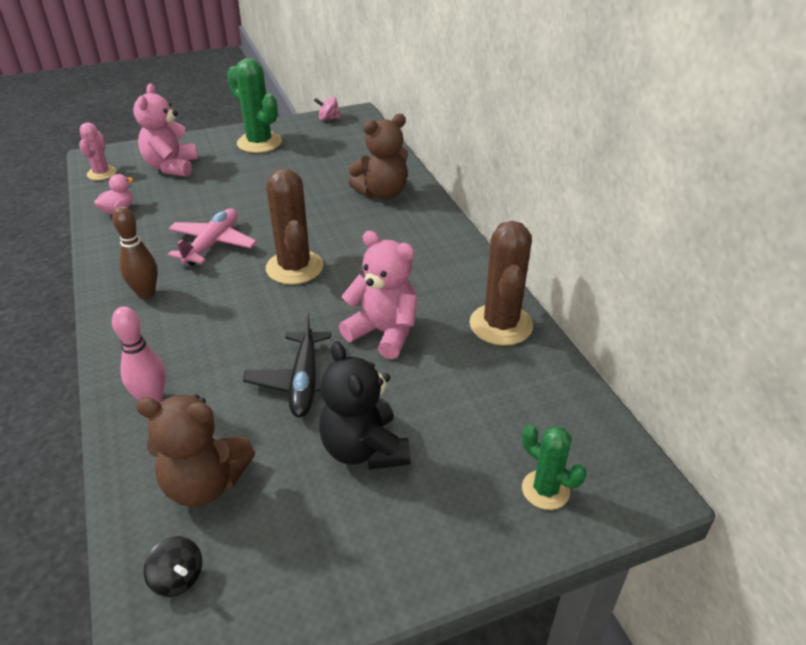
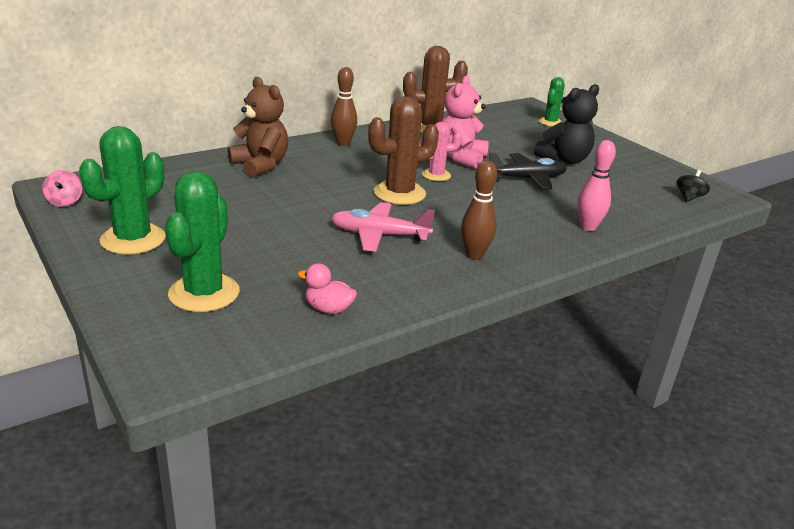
camera: 105 degrees left, 10 degrees down
pink cactus [79,122,116,180] -> pink cactus moved to [419,122,462,181]
pink teddy bear [133,84,198,177] -> green cactus [165,171,239,312]
brown teddy bear [136,395,255,507] -> none
none -> brown bowling pin [331,67,357,146]

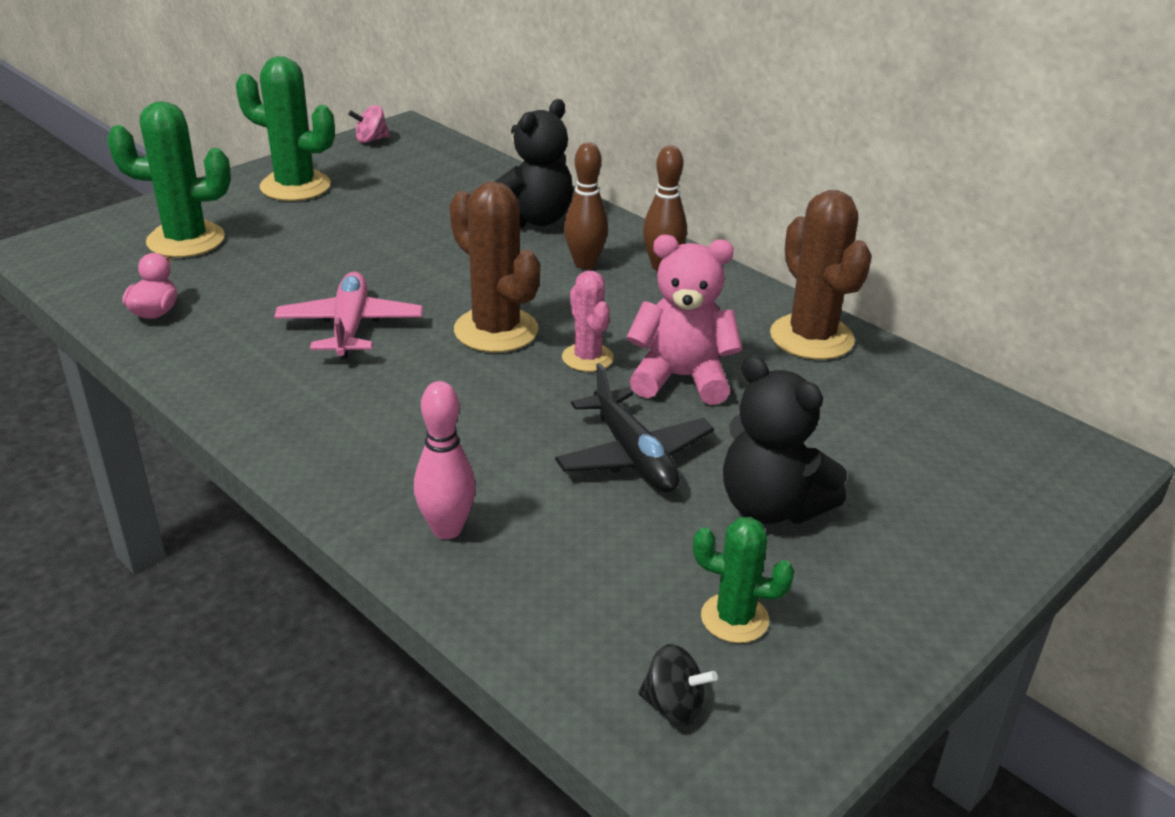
camera: 80 degrees right, 5 degrees up
brown teddy bear [228,77,288,178] -> black teddy bear [495,99,573,228]
brown bowling pin [461,161,497,260] -> brown bowling pin moved to [564,142,608,269]
green cactus [539,77,565,126] -> green cactus moved to [693,517,795,643]

